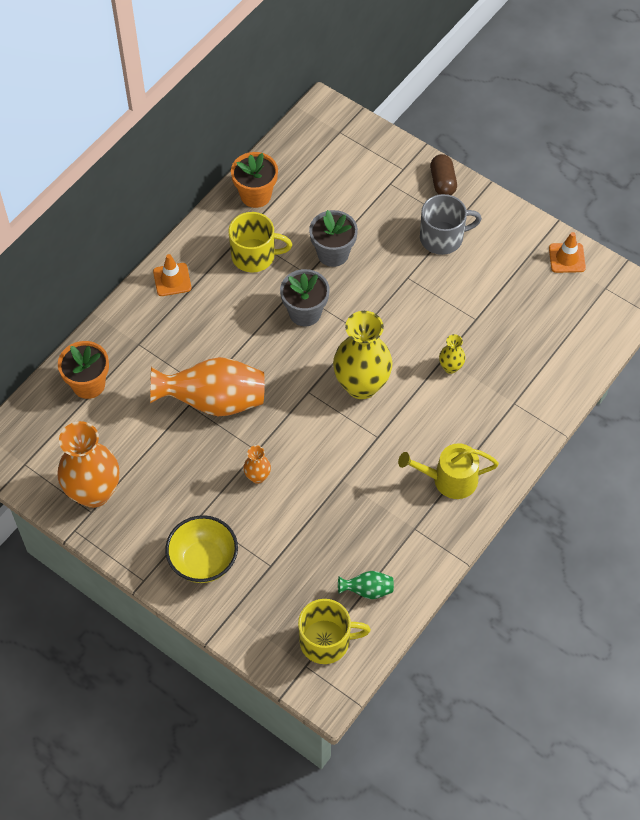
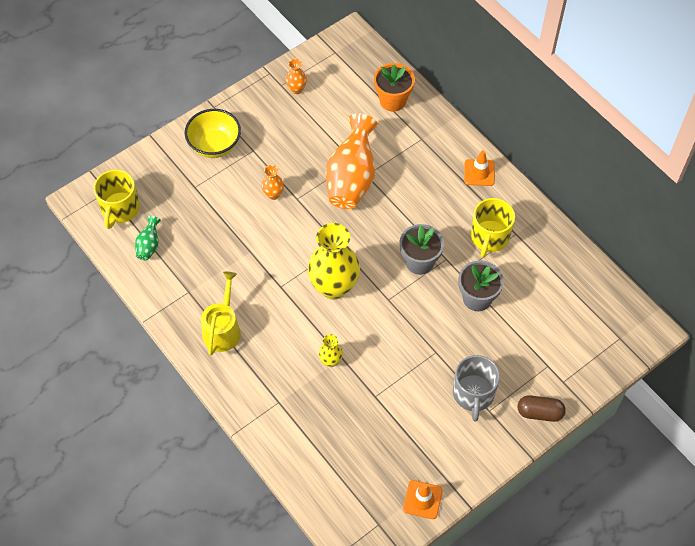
camera: 105 degrees right, 0 degrees up
orange vase [57,421,119,508] -> orange vase [286,59,307,94], size x0.45
orange flower pot [231,152,278,208] -> none

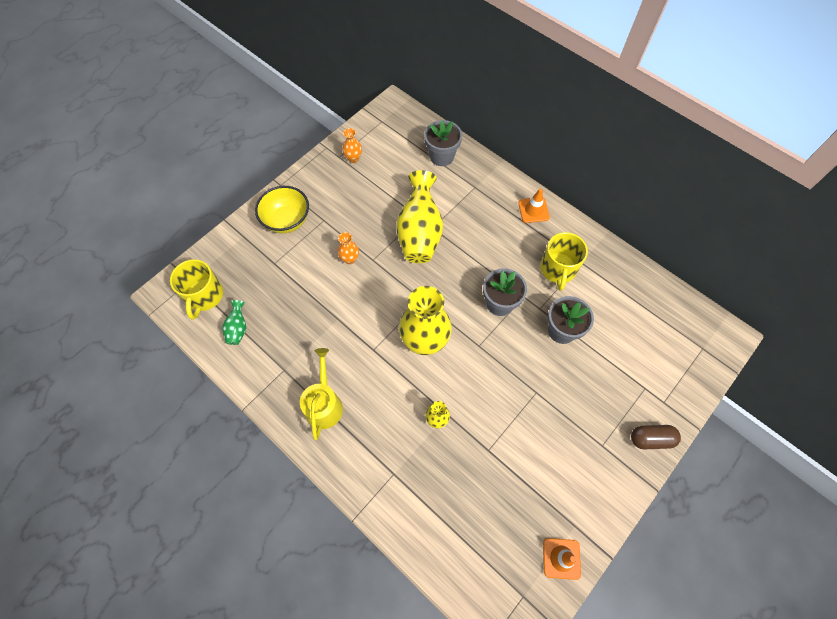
camera: 10 degrees left, 5 degrees up
orange vase [326,113,378,209] -> yellow vase [396,170,443,263]
orange flower pot [374,63,415,112] -> grey flower pot [424,120,462,166]
grey mug [453,355,500,421] -> none

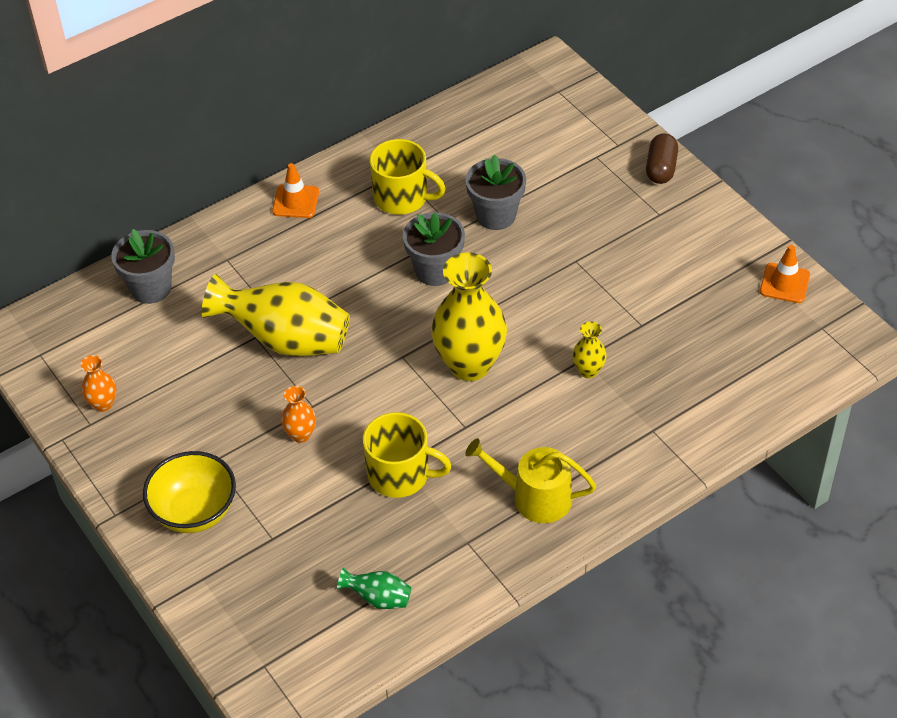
camera: 75 degrees left, 15 degrees down
yellow mug [170,259,223,320] -> yellow mug moved to [363,412,452,498]

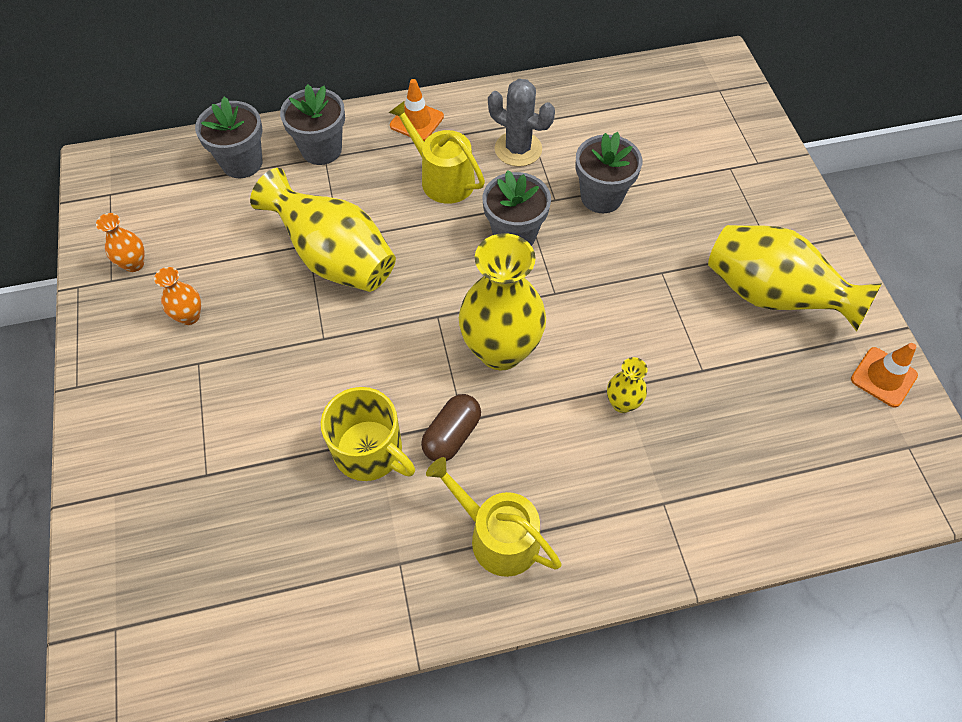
camera: 20 degrees right, 10 degrees up
yellow bowl [143,451,236,533] -> none
orange vase [281,386,316,443] -> orange vase moved to [154,267,201,325]
green vase [337,567,412,609] -> none
yellow mug [370,139,446,215] -> grey cactus [488,79,555,167]
brown capsule [646,133,678,184] -> brown capsule moved to [421,394,481,461]
none -> grey flower pot [280,84,345,165]
none -> yellow watering can [388,101,485,204]
none -> yellow vase [708,225,882,332]

